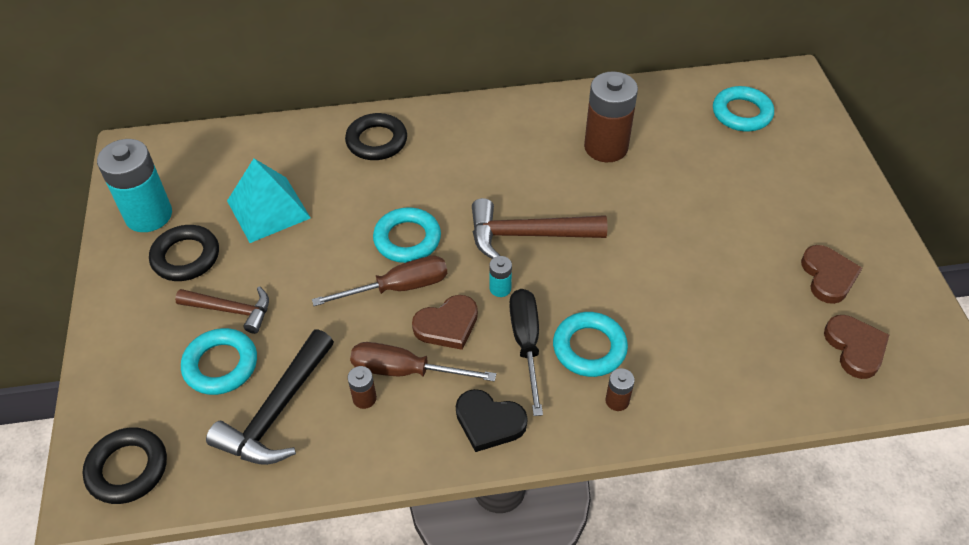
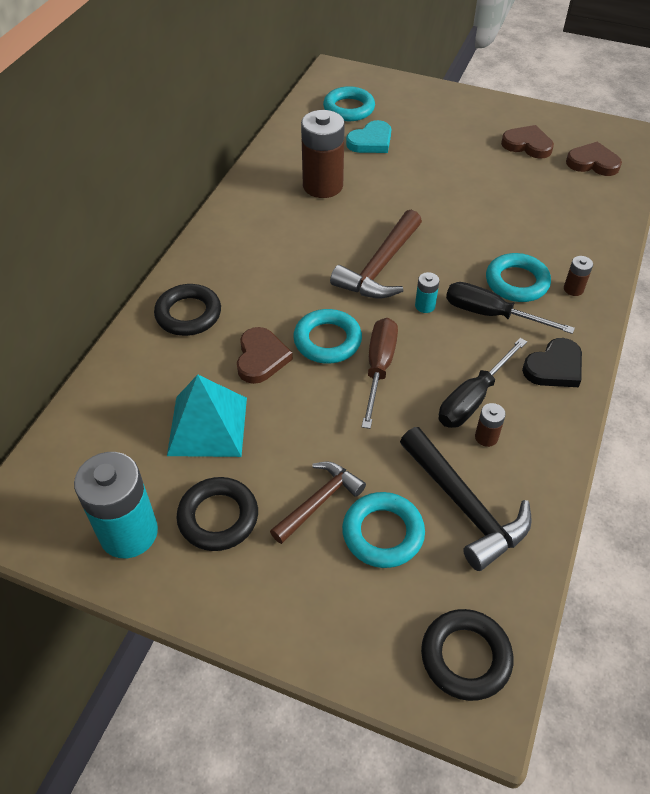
camera: 60 degrees left, 0 degrees up
brown screwdriver [350,342,496,382] -> black screwdriver [439,338,527,428]
brown heart [412,295,478,350] -> brown heart moved to [237,327,293,384]
none -> turquoise heart [346,120,391,153]

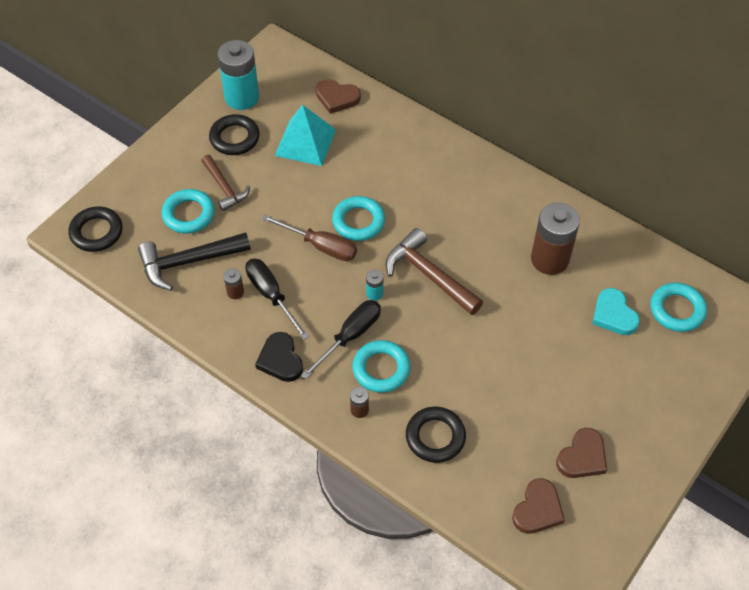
camera: 105 degrees right, 5 degrees up
black ring [154,284,221,336] -> black ring moved to [406,407,466,463]
brown heart [237,327,293,384] -> brown heart moved to [316,79,361,114]

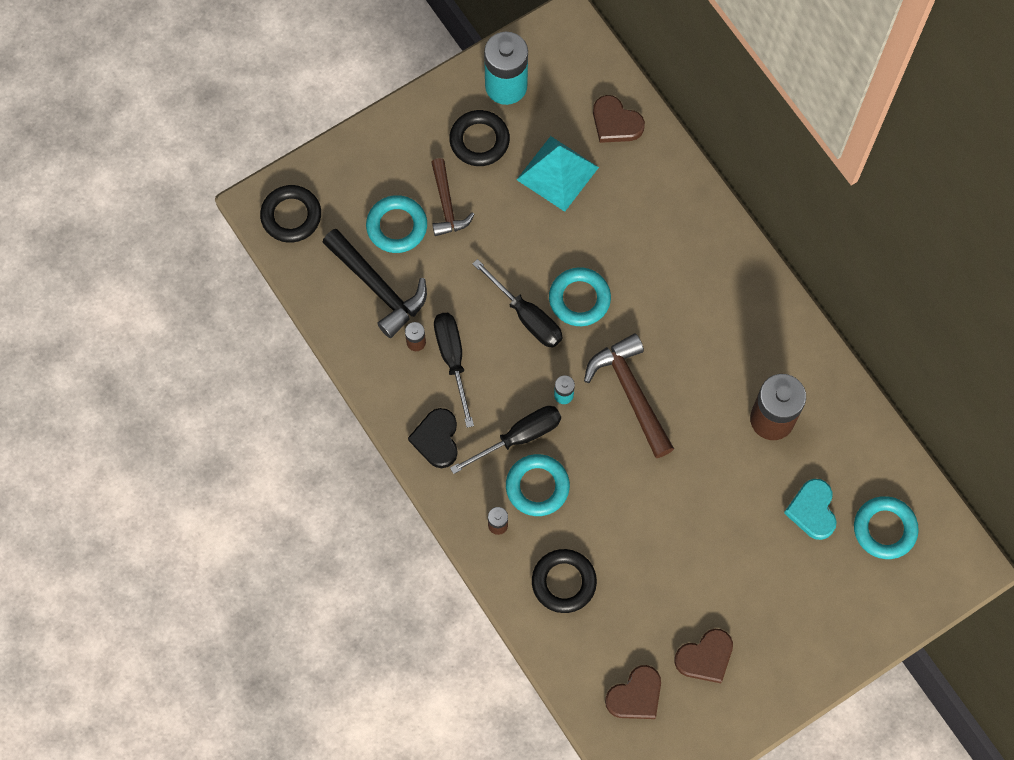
camera: 20 degrees right, 15 degrees up
black hammer [138,232,251,291] -> black hammer turned 135 degrees counterclockwise [322,229,427,338]
brown screwdriver [262,215,357,261] -> black screwdriver [472,259,563,348]

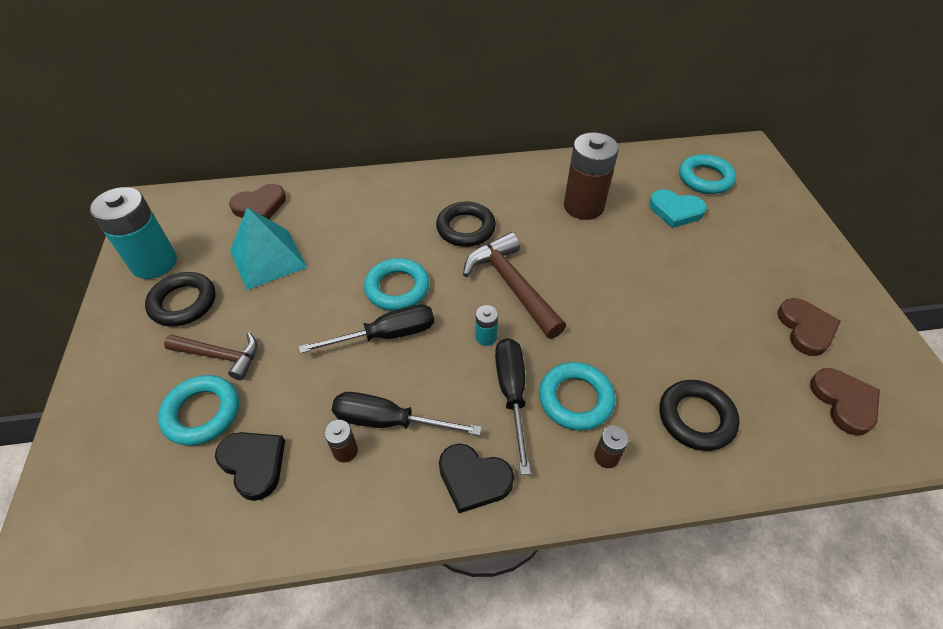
camera: 65 degrees left, 20 degrees down
black ring [260,185,321,243] -> black ring moved to [436,202,496,247]
black hammer [322,229,427,338] -> black heart [215,432,285,501]
brown hammer [584,334,674,458] -> brown hammer turned 60 degrees clockwise [463,232,566,339]

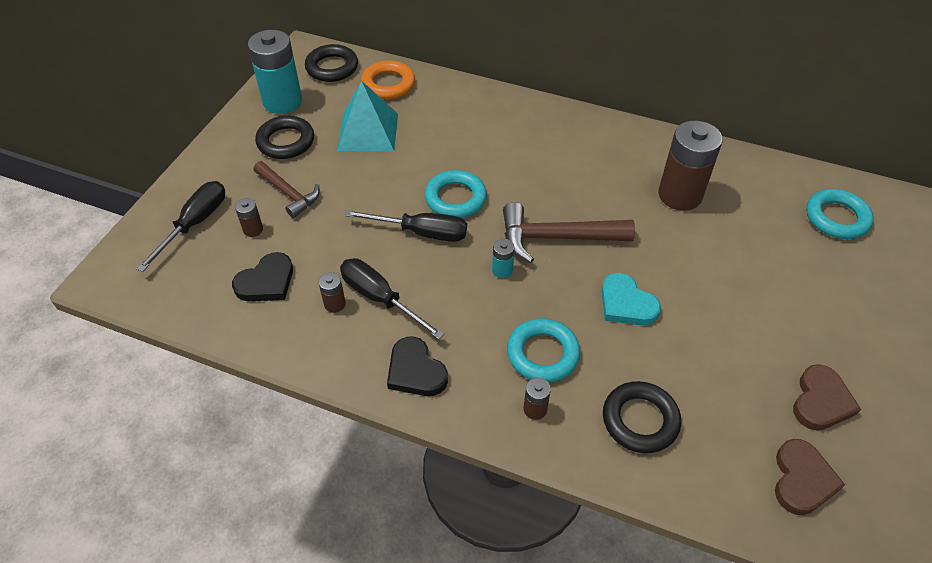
camera: 30 degrees right, 0 degrees up
turquoise ring [158,375,239,446] -> brown battery [235,198,263,237]
black heart [215,432,285,501] -> black heart turned 60 degrees clockwise [232,252,293,301]
brown heart [229,184,286,219] -> orange ring [361,60,415,99]
black ring [436,202,496,247] -> black ring moved to [305,44,358,82]
brown hammer [463,232,566,339] -> brown hammer turned 90 degrees counterclockwise [503,202,635,263]
black screwdriver [495,338,531,475] -> black screwdriver moved to [136,181,225,272]
turquoise heart [649,189,707,228] -> turquoise heart moved to [601,273,661,326]

